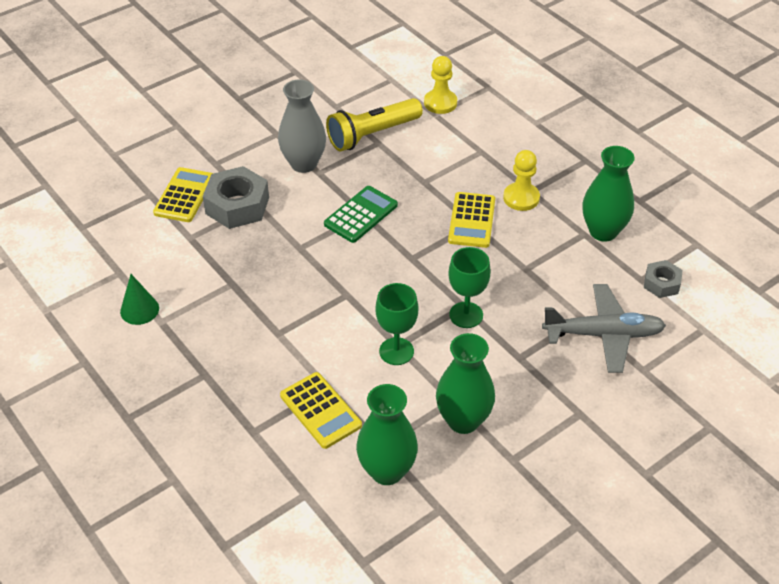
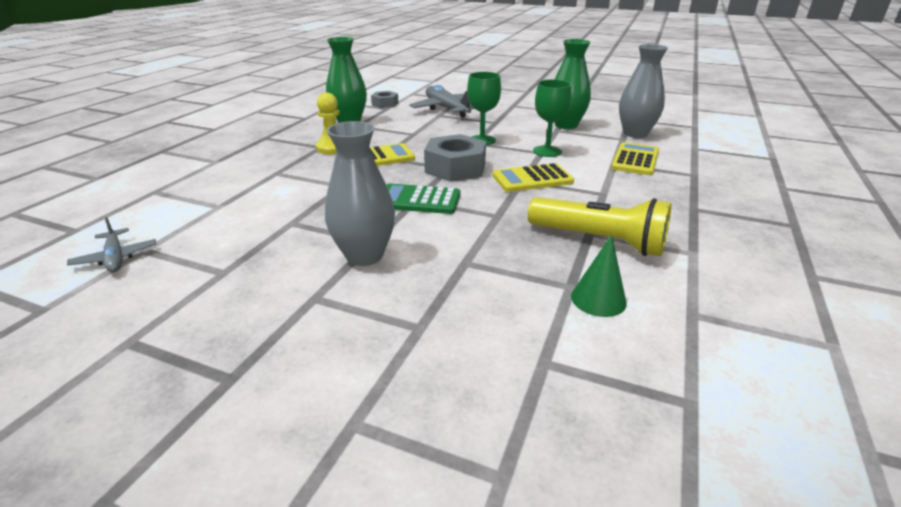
camera: 120 degrees left, 15 degrees down
green cone [120,274,159,325] -> green cone moved to [571,235,627,317]
yellow calculator [153,167,213,222] -> yellow calculator moved to [493,163,574,192]
grey nut [203,166,269,229] -> grey nut moved to [424,134,486,182]
yellow flashlight [326,98,423,152] -> yellow flashlight moved to [528,197,672,256]
green vase [356,384,418,485] -> grey vase [619,44,668,138]
yellow pawn [424,56,457,114] -> none
none -> grey plane [67,217,156,272]

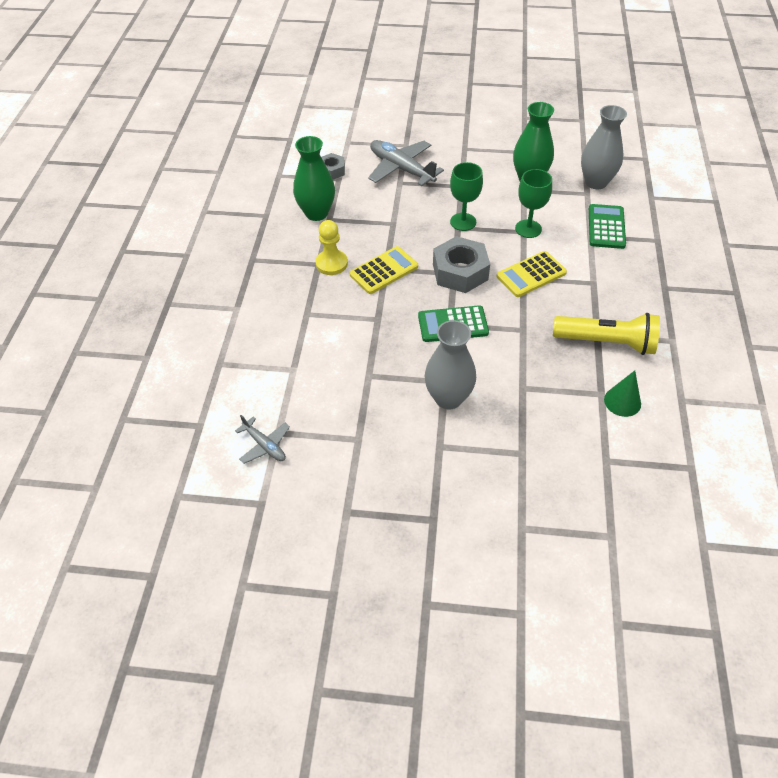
camera: 15 degrees left, 20 degrees up
yellow calculator [611,142,659,175] -> green calculator [589,204,626,249]

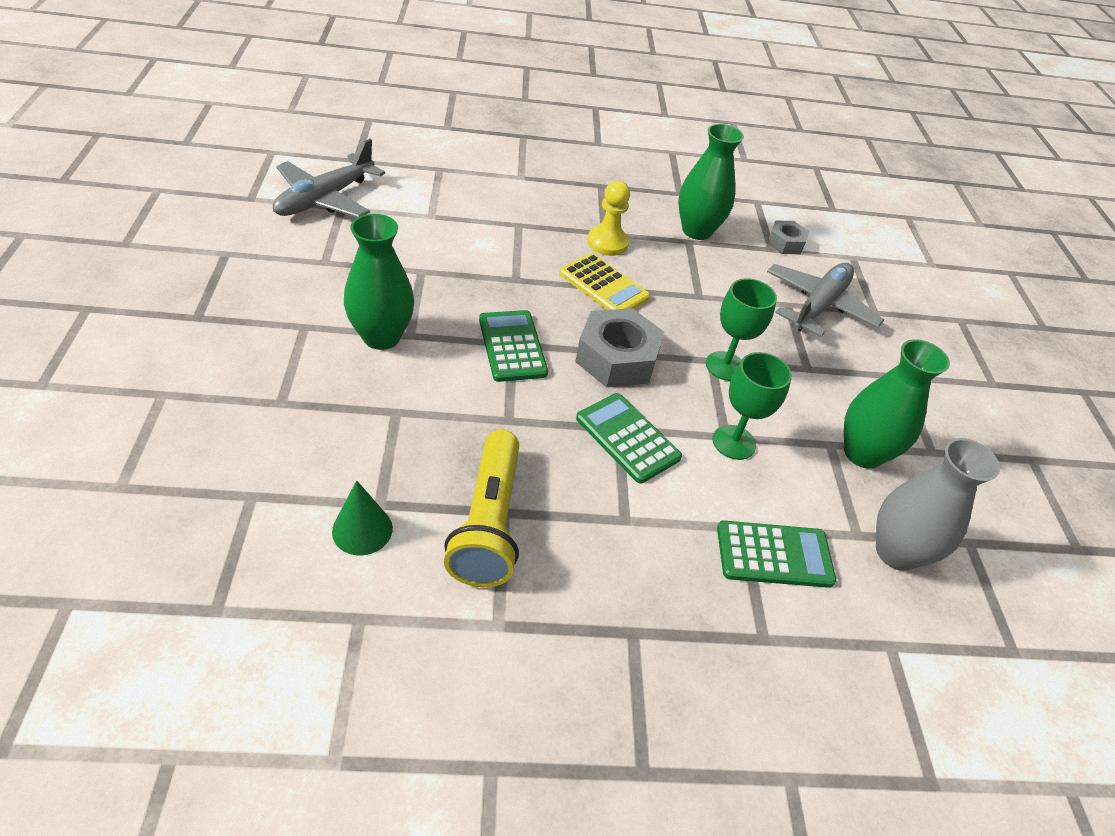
camera: 75 degrees right, 5 degrees down
grey plane [235,415,290,464] -> grey plane [273,139,385,218], size x1.82
grey vase [425,320,476,409] -> green vase [344,214,414,350]
yellow calculator [497,251,567,297] -> green calculator [576,393,682,484]

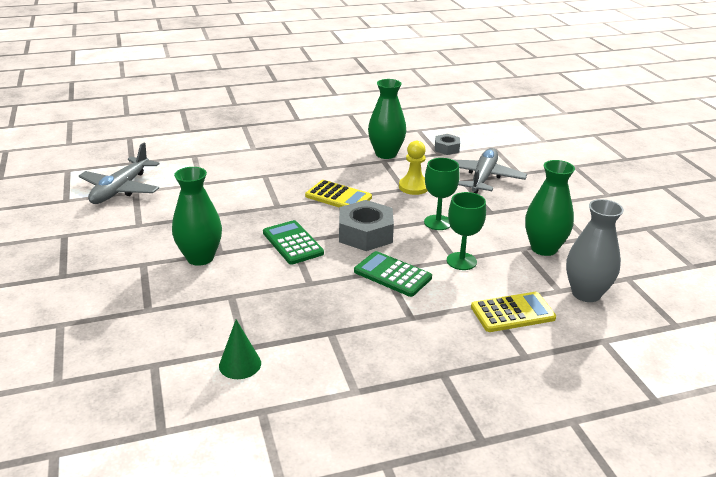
camera: 10 degrees left, 15 degrees down
yellow flashlight [444,430,519,587] -> none
yellow pawn [587,181,630,256] -> yellow pawn moved to [399,141,428,195]
green calculator [717,521,836,588] -> yellow calculator [471,292,556,332]

